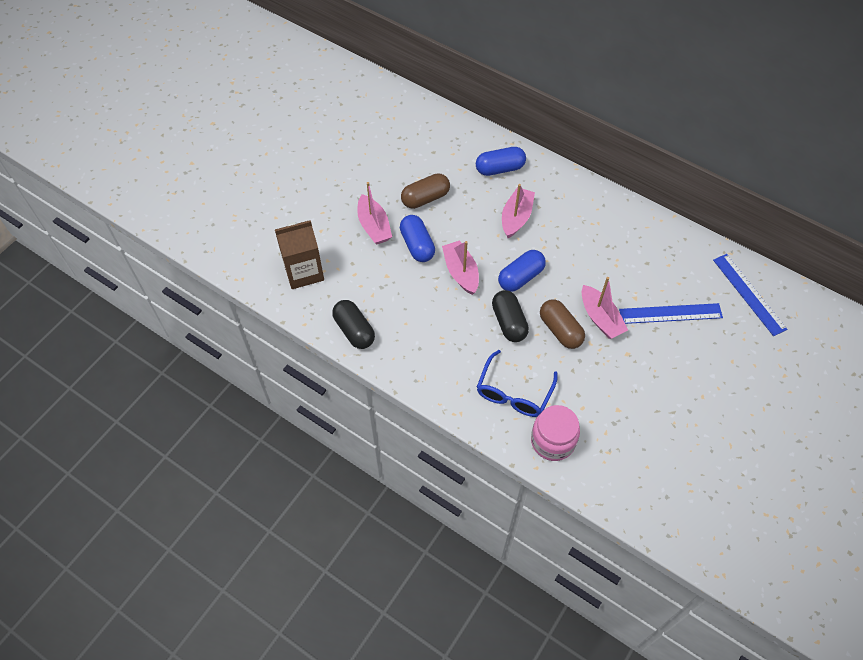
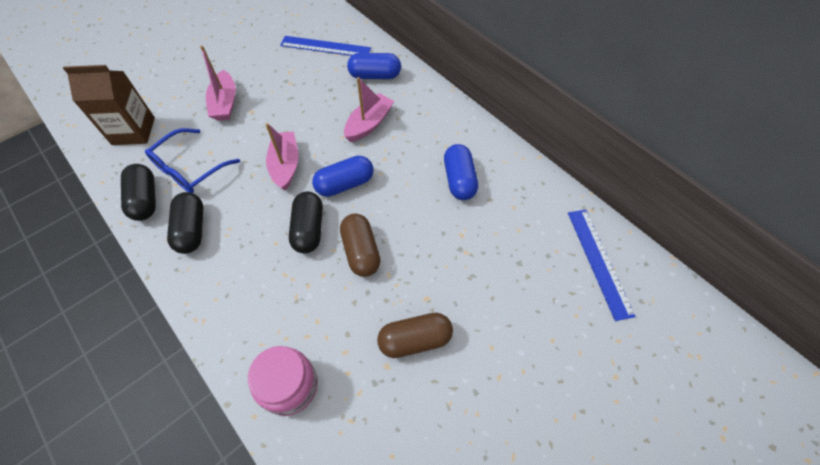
camera: 15 degrees right, 0 degrees up
blue capsule [400,215,435,262] -> blue capsule moved to [444,144,478,200]
brown capsule [401,173,450,209] -> brown capsule moved to [377,313,453,358]
blue glasses [477,350,558,417] -> blue glasses moved to [145,128,240,193]
pink boat [582,277,628,339] -> none
blue ruler [619,303,723,324] -> blue ruler moved to [280,36,371,56]
none -> black capsule [167,192,203,254]

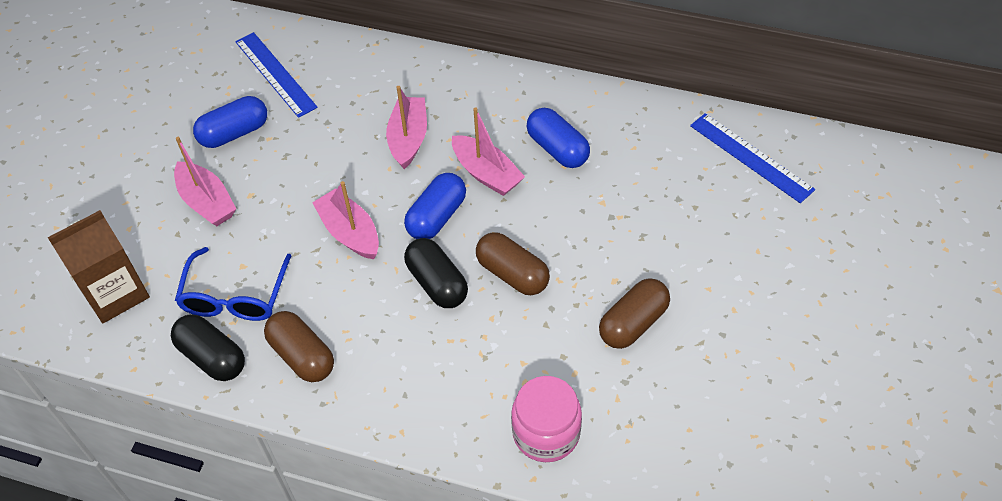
camera: 30 degrees left, 5 degrees down
black capsule [167,192,203,254] -> brown capsule [264,311,334,382]
blue ruler [280,36,371,56] -> blue ruler turned 75 degrees clockwise [235,32,318,118]
blue capsule [347,53,401,79] -> blue capsule moved to [193,96,267,148]
none -> pink boat [452,107,525,196]

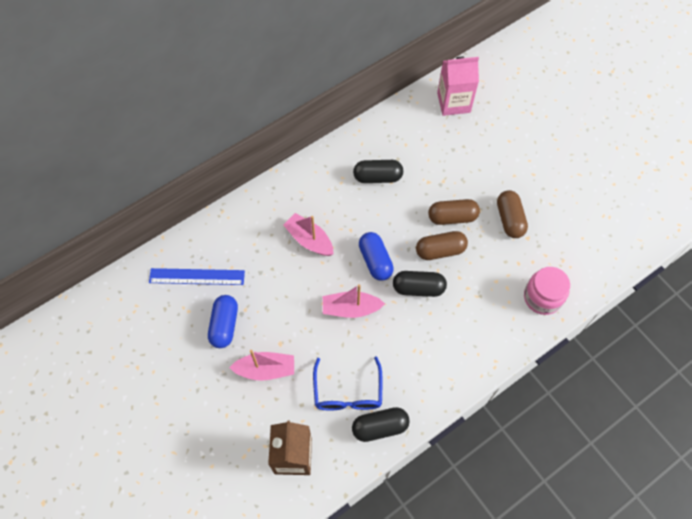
camera: 55 degrees left, 10 degrees up
blue glasses [175,247,291,321] -> blue glasses turned 45 degrees clockwise [313,356,383,411]
brown capsule [264,311,334,382] -> brown capsule moved to [428,199,480,225]
pink boat [452,107,525,196] -> none
blue capsule [526,108,590,168] -> black capsule [353,160,403,183]
blue ruler [690,113,815,203] -> pink carton [437,57,479,116]

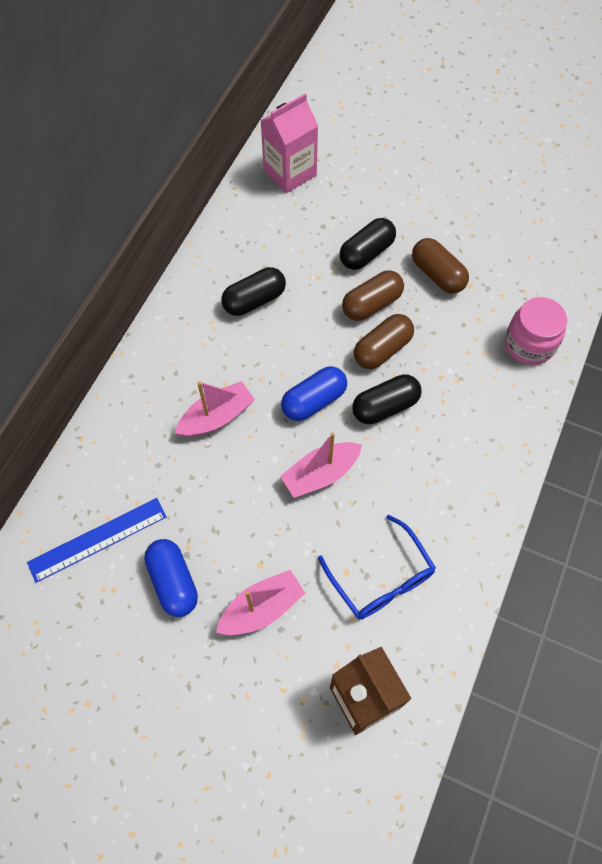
camera: 30 degrees left, 0 degrees up
pink boat [283,213,334,256] -> pink boat turned 135 degrees clockwise [175,381,255,437]
black capsule [352,407,410,442] -> black capsule moved to [340,218,396,270]
blue capsule [359,232,394,281] -> blue capsule turned 75 degrees counterclockwise [281,366,347,421]

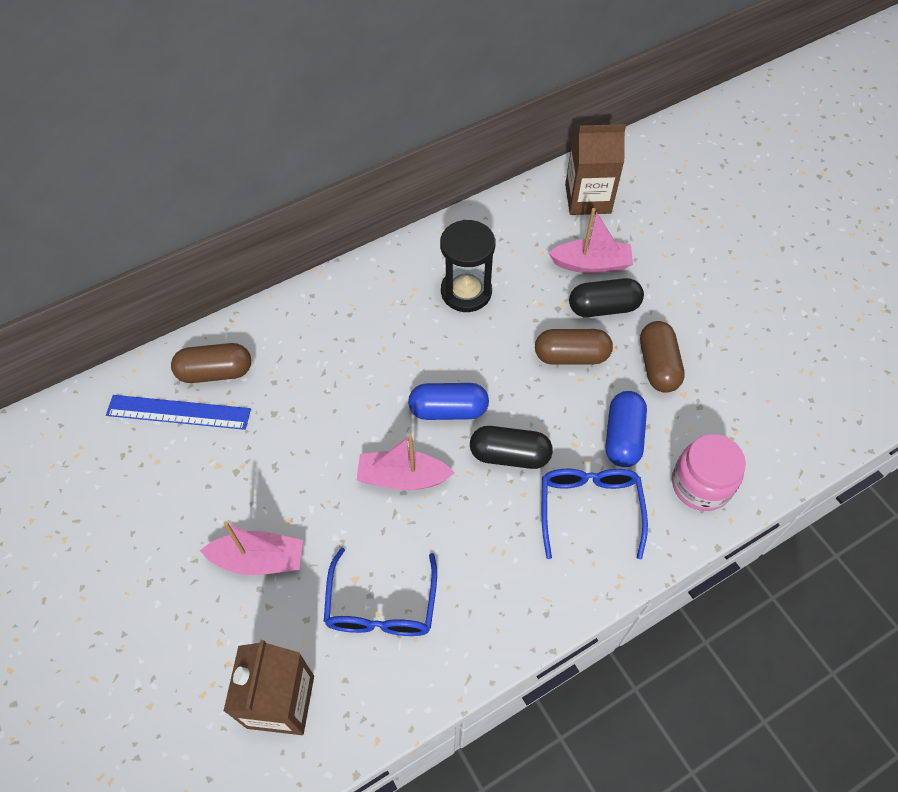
camera: 35 degrees right, 5 degrees down
blue capsule [144,539,198,617] -> blue capsule moved to [606,391,647,467]
pink boat [175,381,255,437] -> pink boat moved to [548,208,633,273]
black capsule [221,267,286,316] -> black hourglass [440,220,496,312]
pink carton [260,94,318,193] -> brown carton [565,124,626,215]
brown capsule [354,314,414,369] -> brown capsule moved to [171,343,251,383]
none -> blue glasses [542,469,648,559]

